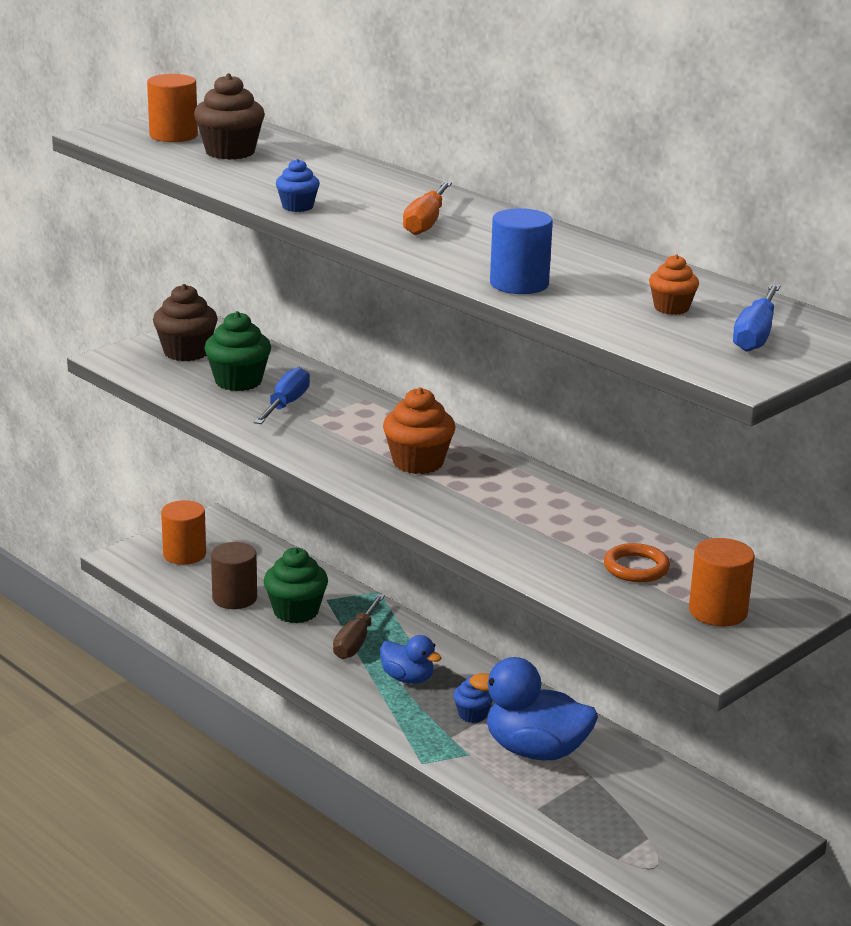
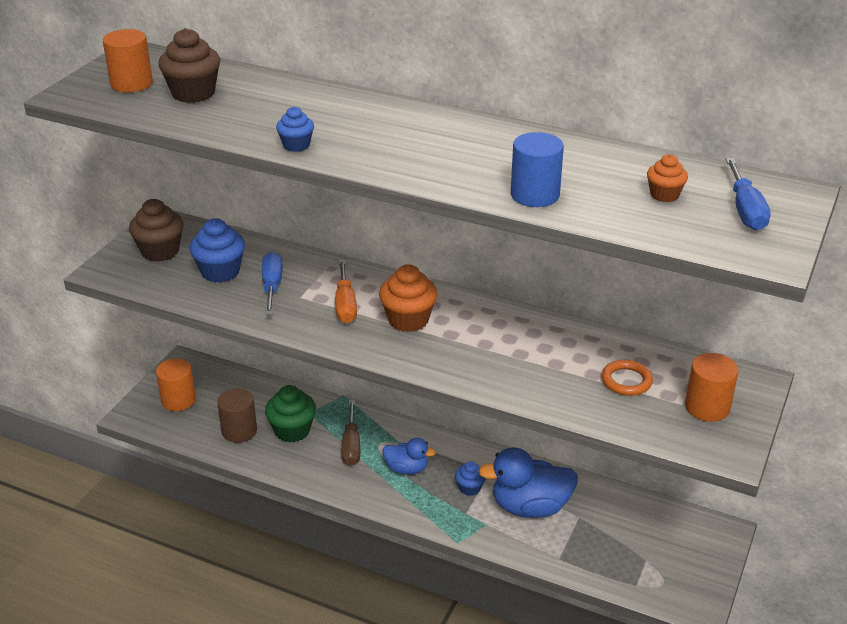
camera: 20 degrees left, 10 degrees up
green cupcake [204,311,271,391] -> blue cupcake [190,218,245,283]
orange screwdriver [403,181,452,235] -> orange screwdriver moved to [335,260,357,323]

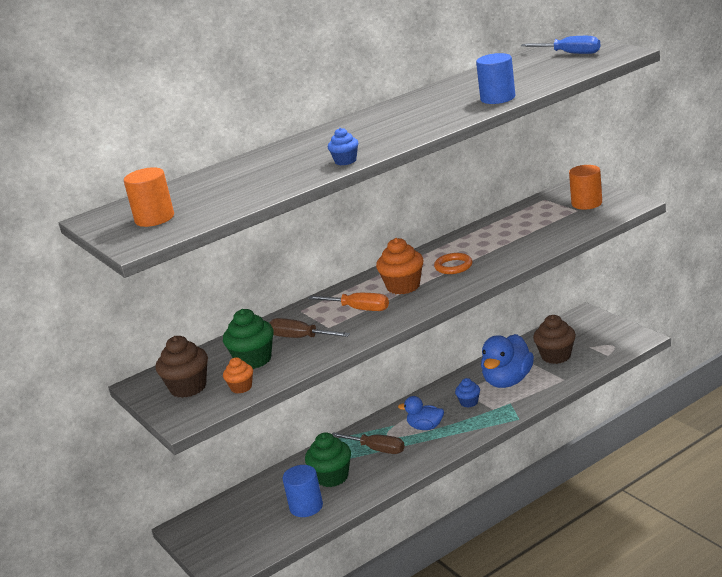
camera: 55 degrees left, 10 degrees down
orange cylinder [156,359,196,411] -> none
brown cupcake [159,28,220,103] -> brown cupcake moved to [533,315,576,364]
blue cupcake [190,218,245,283] -> green cupcake [223,309,274,369]
brown cylinder [217,388,257,443] -> blue cylinder [283,465,323,517]
blue screwdriver [262,252,283,315] -> brown screwdriver [270,318,350,338]
blue duck [383,438,436,475] -> blue duck turned 120 degrees counterclockwise [398,396,444,430]
orange ring [601,360,653,396] -> orange ring moved to [434,253,472,274]
orange cupcake [647,154,688,202] -> orange cupcake moved to [223,357,253,394]

